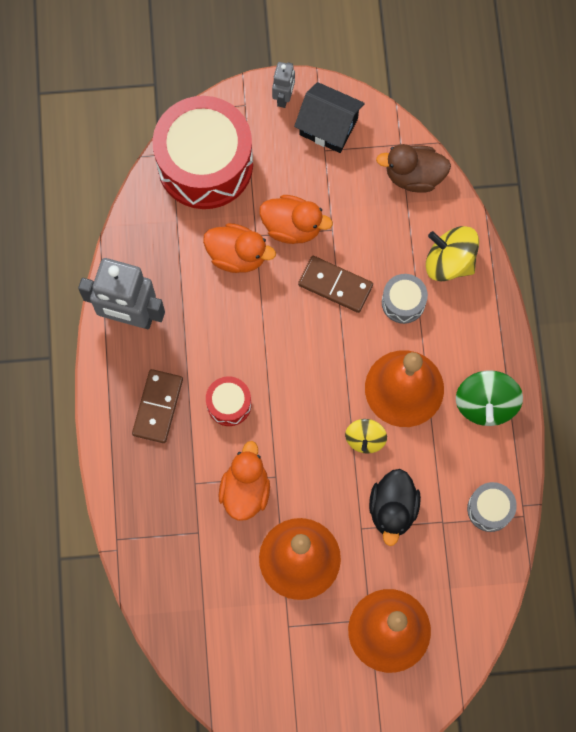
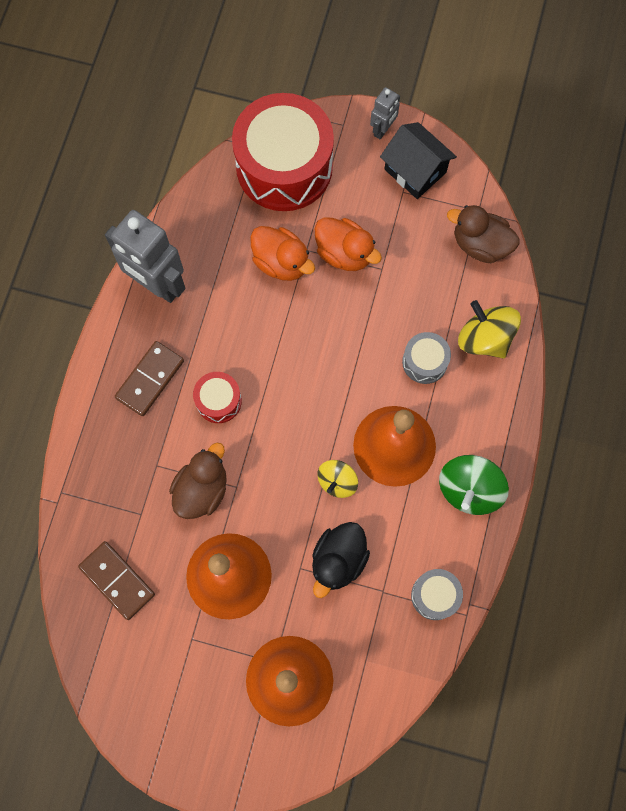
camera: 20 degrees right, 0 degrees up
orange duck [219,441,270,521] -> brown duck [169,443,227,519]
brown domino [298,256,373,313] -> brown domino moved to [78,541,155,620]

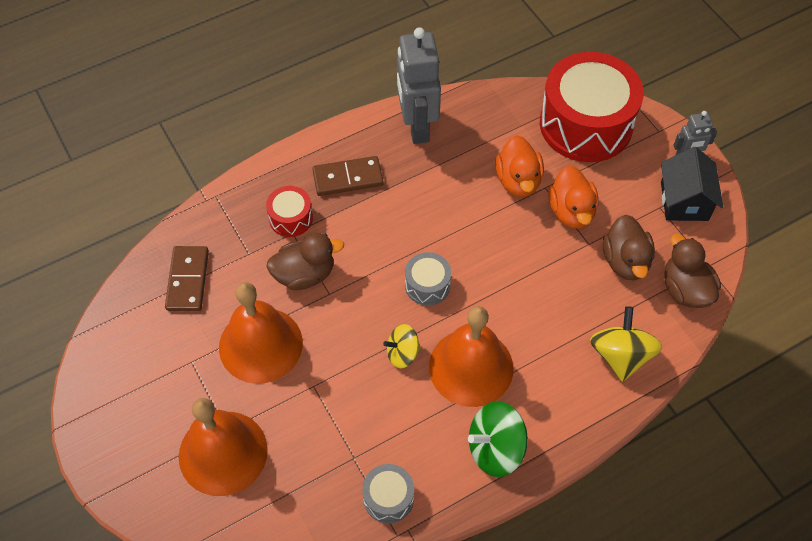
camera: 45 degrees right, 15 degrees down
red drum [193,372,242,423] -> red drum moved to [266,186,313,237]
black duck [312,522,370,598] -> none
grey drum [402,332,451,384] -> grey drum moved to [405,252,451,306]
none -> brown duck [603,215,655,281]

